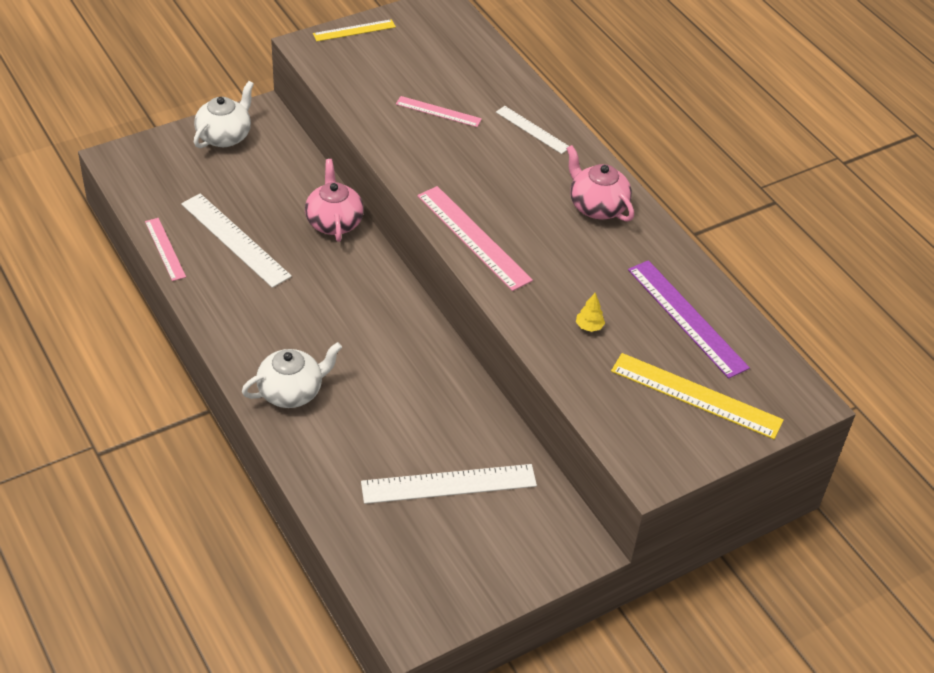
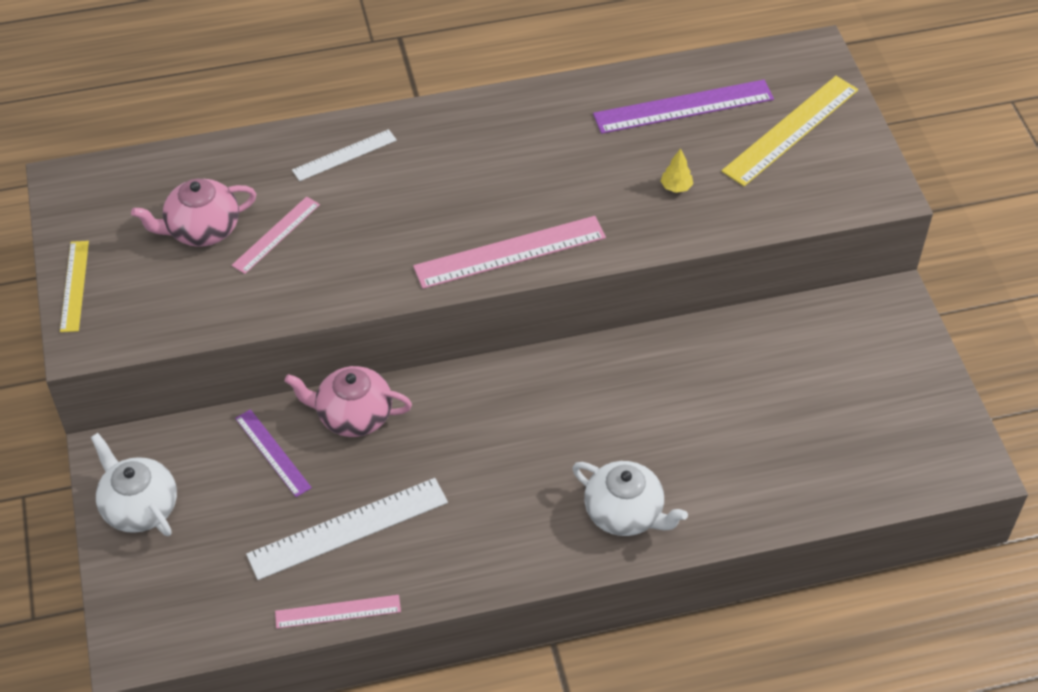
camera: 70 degrees left, 5 degrees up
white teapot [242,342,342,408] -> white teapot turned 135 degrees clockwise [572,461,688,536]
white ruler [361,464,537,504] -> none
pink teapot [566,145,634,222] -> pink teapot moved to [131,179,256,247]
none -> purple ruler [235,409,312,497]

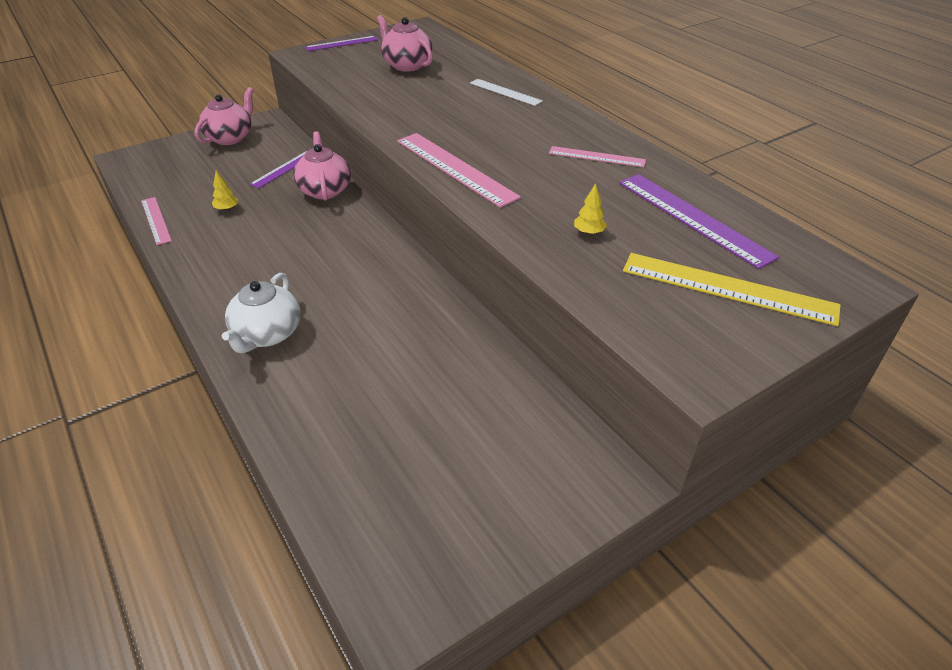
camera: 70 degrees right, 10 degrees down
yellow ruler [60,241,89,332] -> purple ruler [305,36,378,51]
white teapot [91,433,177,536] -> pink teapot [195,87,254,145]
pink ruler [231,196,320,274] -> pink ruler moved to [549,146,646,167]
white ruler [246,478,448,580] -> yellow tree [212,170,239,211]

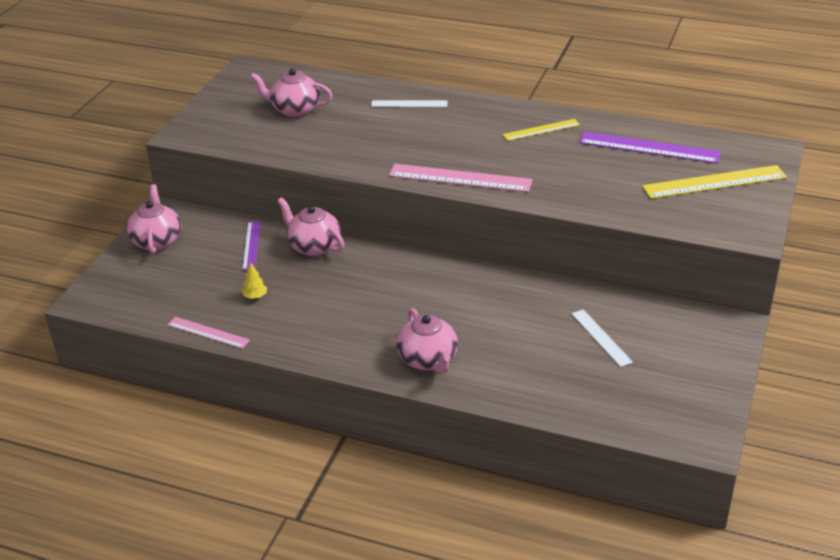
camera: 35 degrees left, 5 degrees down
white teapot [222,273,301,353] -> pink teapot [396,308,458,374]
purple ruler [305,36,378,51] -> none
pink ruler [549,146,646,167] -> yellow ruler [503,119,580,141]
yellow tree [574,183,607,235] -> none
none -> white ruler [572,309,633,367]

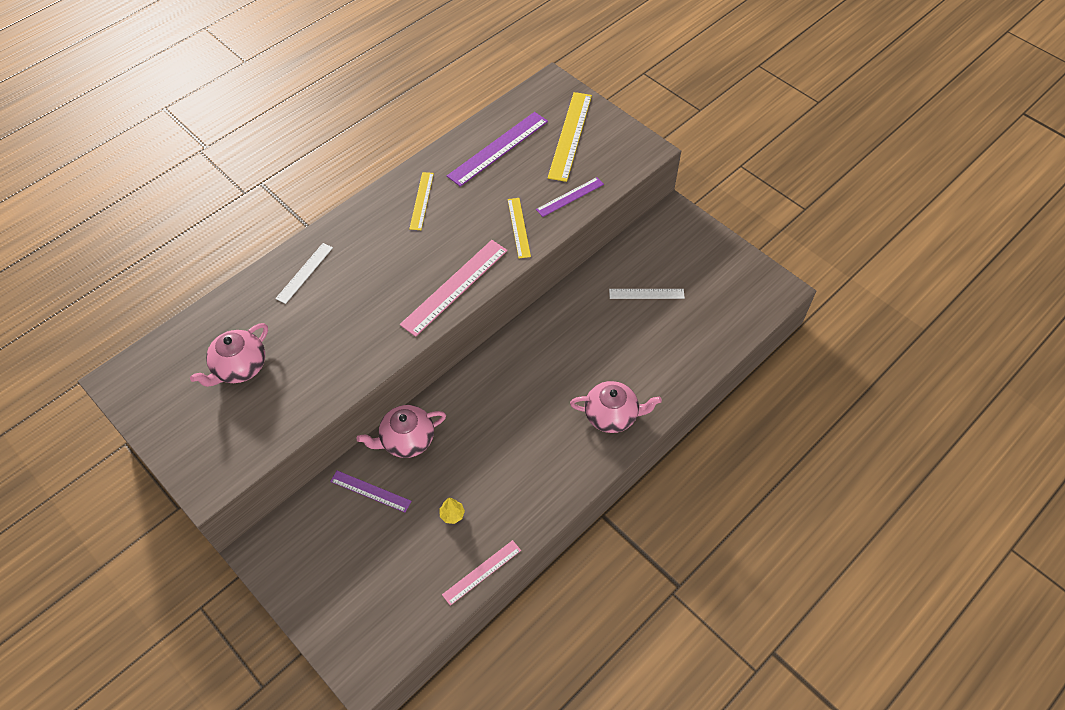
camera: 65 degrees left, 20 degrees up
pink teapot [126,184,181,254] -> none
none -> yellow ruler [508,198,531,258]
none -> purple ruler [536,177,604,217]

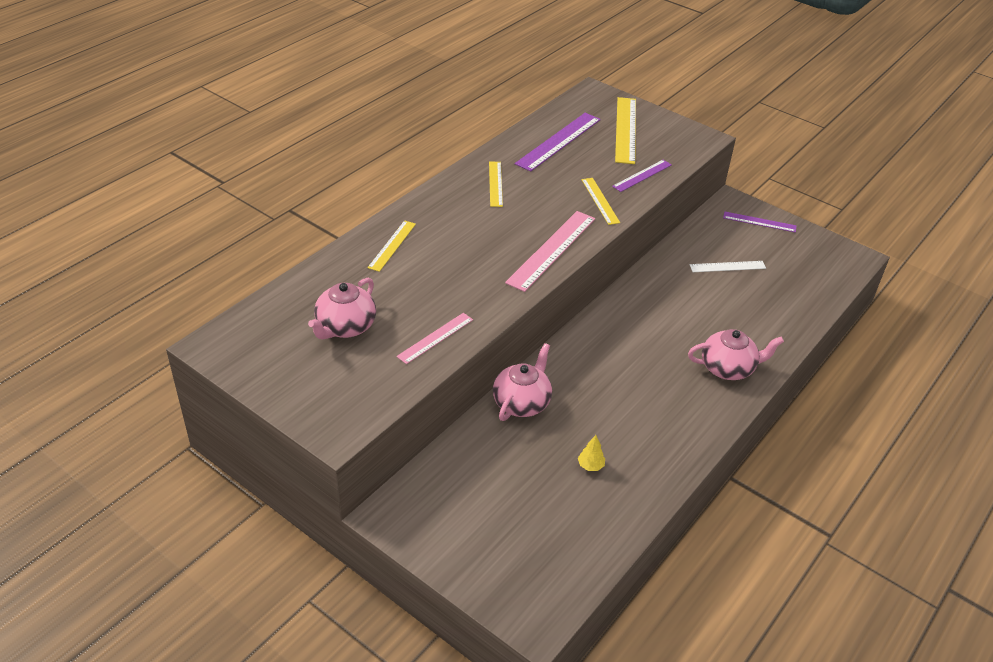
camera: 10 degrees left, 15 degrees down
white ruler [275,243,333,304] -> yellow ruler [367,220,416,272]
purple ruler [330,471,411,513] -> purple ruler moved to [723,212,797,233]
pink teapot [357,405,446,458] -> pink teapot turned 150 degrees clockwise [493,343,552,421]
pink ruler [442,540,521,606] -> pink ruler moved to [396,313,473,364]

